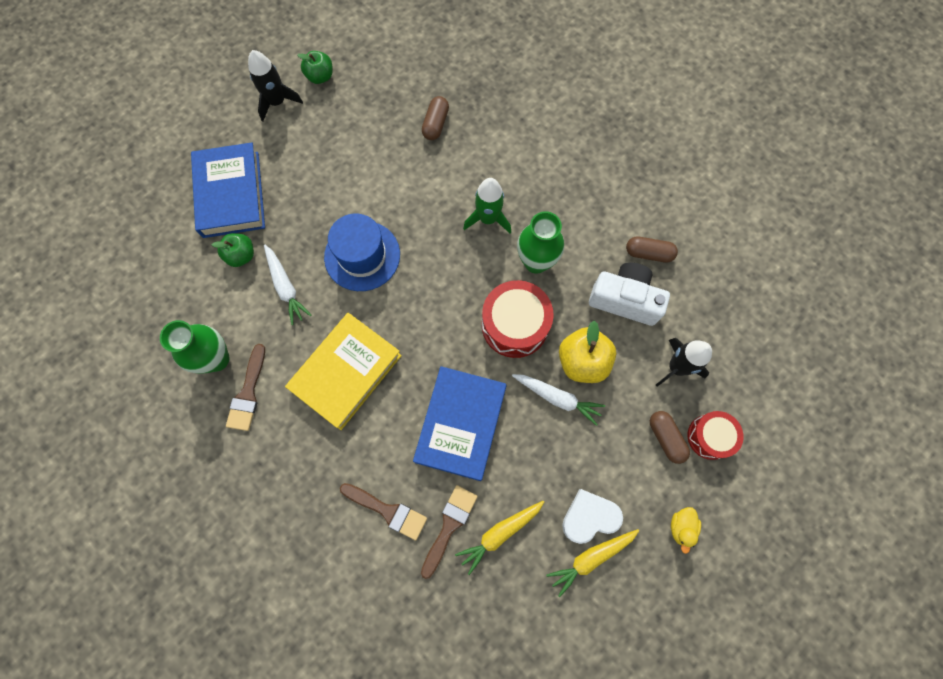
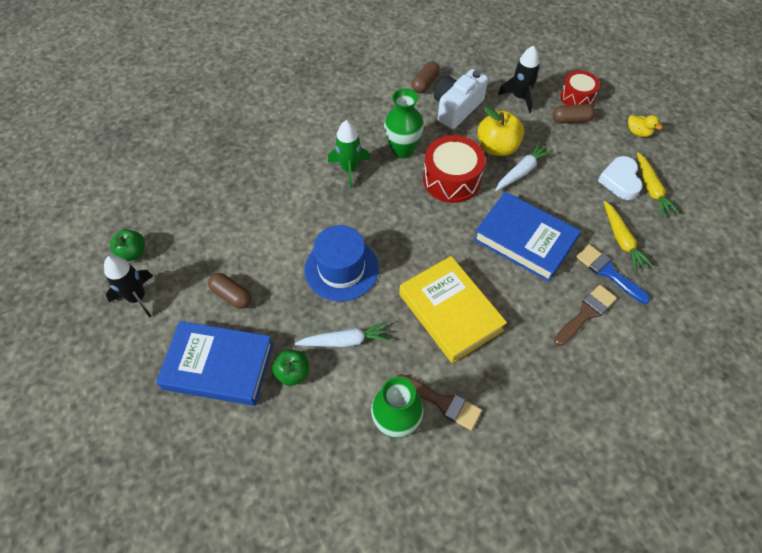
camera: 70 degrees left, 15 degrees down
brown brush [421,485,478,579] -> blue brush [576,244,650,304]
brown capsule [422,96,449,140] -> brown capsule moved to [208,273,252,309]

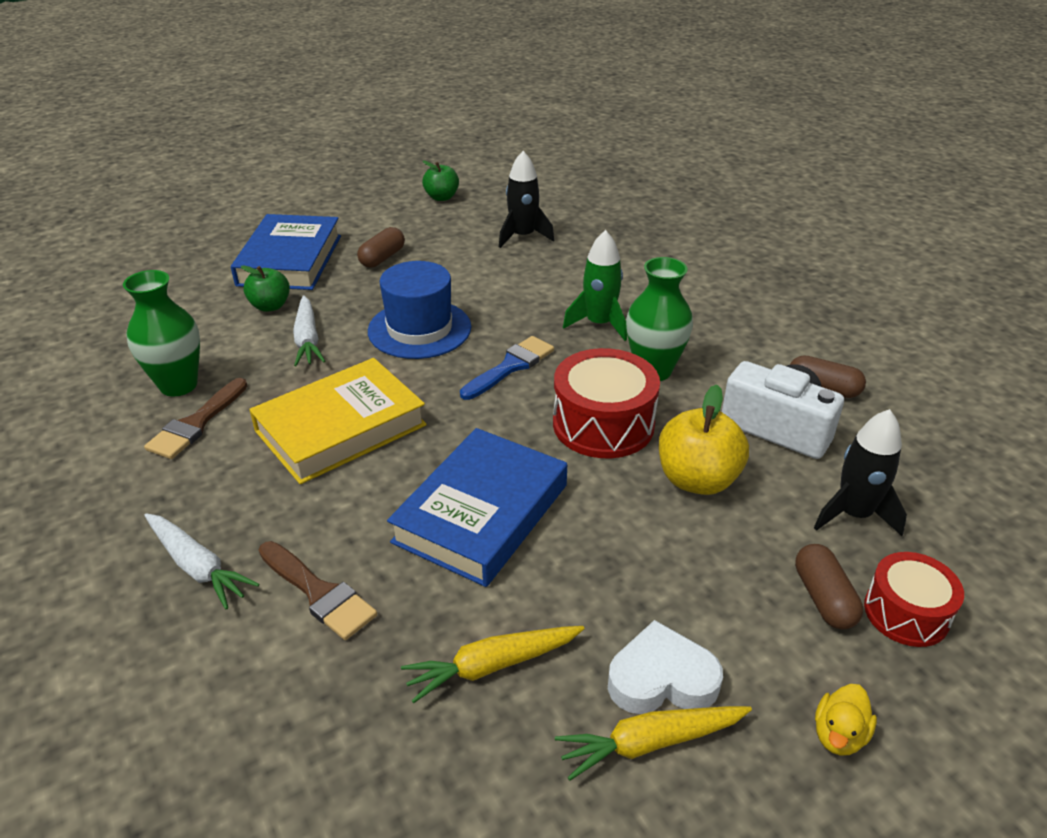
camera: 85 degrees right, 20 degrees down
black rocket [104,255,153,318] -> black rocket moved to [499,151,554,248]
white carrot [495,142,553,191] -> white carrot moved to [144,513,259,609]
blue brush [576,244,650,304] -> blue brush moved to [460,336,554,400]

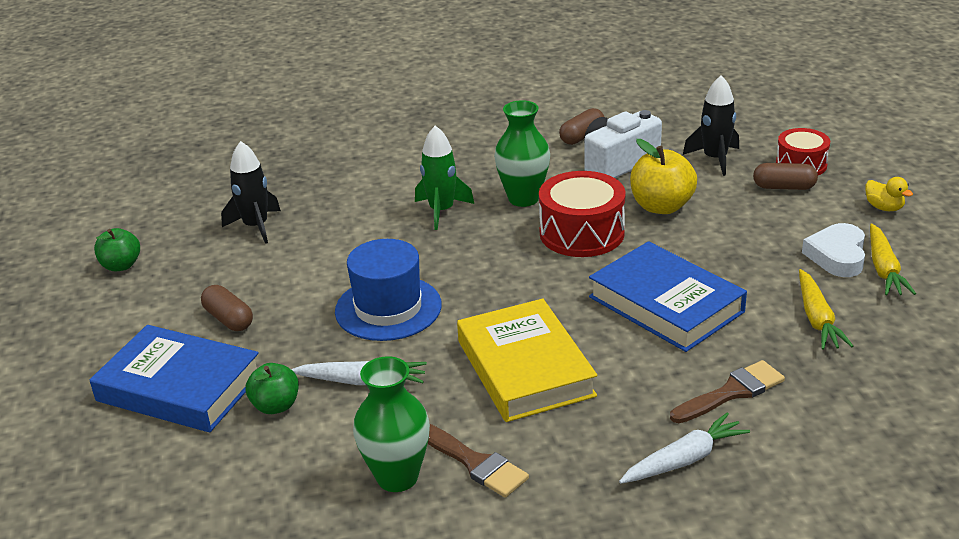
camera: 70 degrees left, 5 degrees down
blue brush [460,336,554,400] -> none

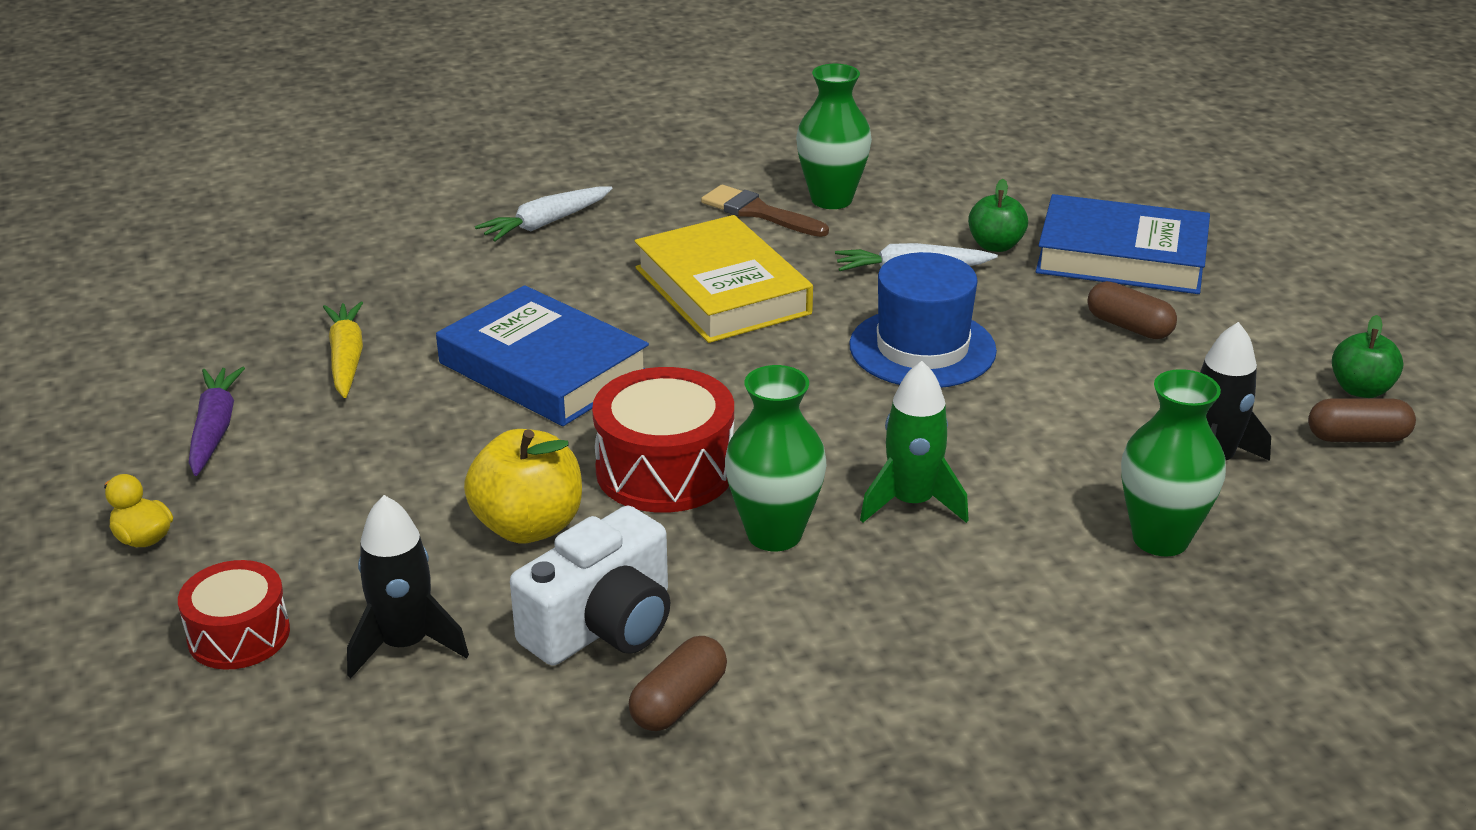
camera: 170 degrees right, 0 degrees up
brown brush [670,360,785,423] -> none
brown capsule [753,163,818,190] -> brown capsule moved to [1308,398,1416,442]
white heart [802,223,865,277] -> none
yellow carrot [870,223,916,295] -> purple carrot [189,367,245,476]
none -> green vase [1121,369,1226,556]

